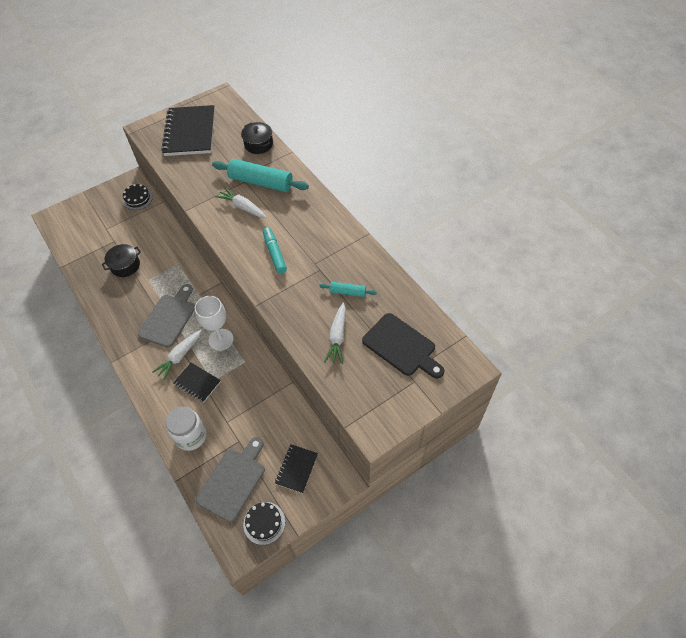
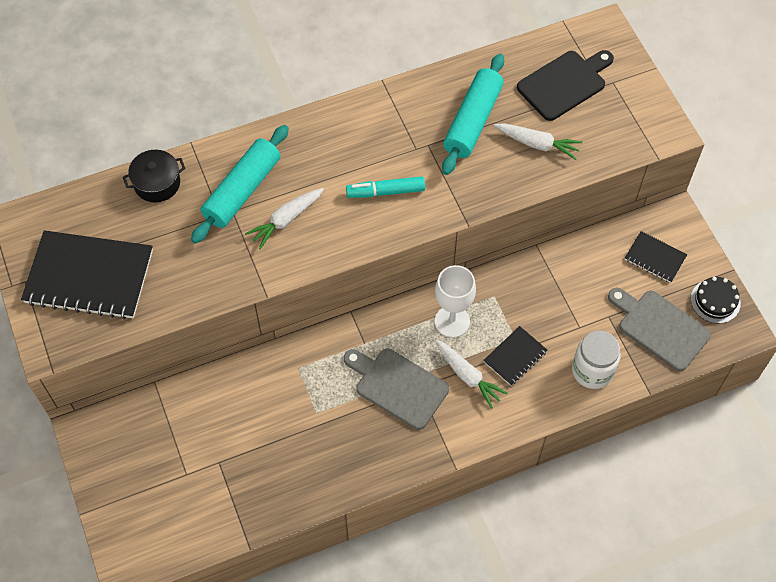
camera: 80 degrees left, 5 degrees up
black pot [101,244,141,277] -> none
black cake [123,184,153,210] -> none
turquoise rolling pin [319,282,377,297] -> turquoise rolling pin [442,54,504,175], size x2.05

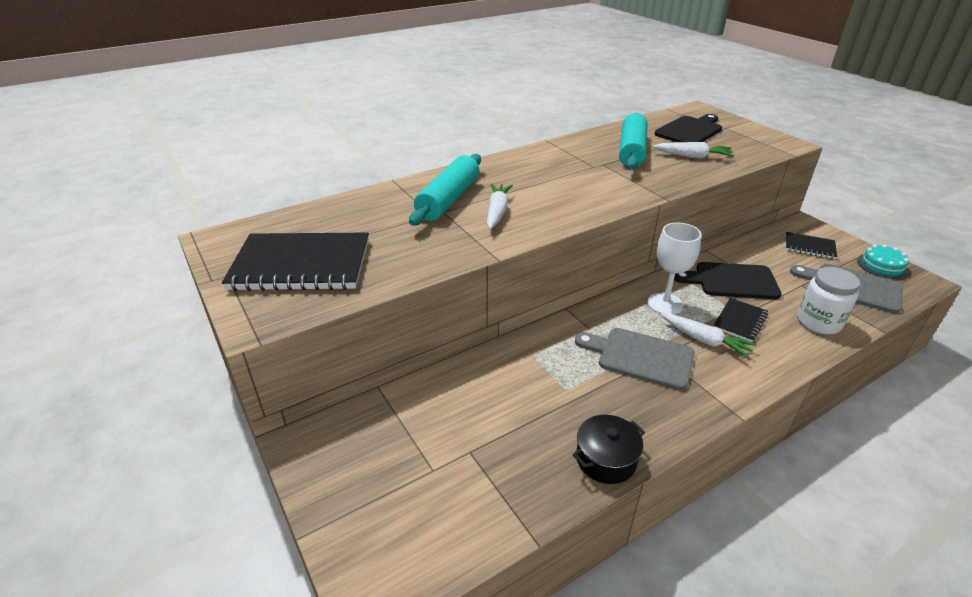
camera: 10 degrees left, 25 degrees down
black pot [123,150,186,202] -> black pot moved to [572,415,645,484]
white carrot [245,188,324,249] -> white carrot turned 150 degrees clockwise [487,183,513,229]
turquoise marker [346,176,425,198] -> none
black cake [691,277,741,323] -> turquoise cake [857,244,909,279]
none -> black cutting board [674,262,782,299]

